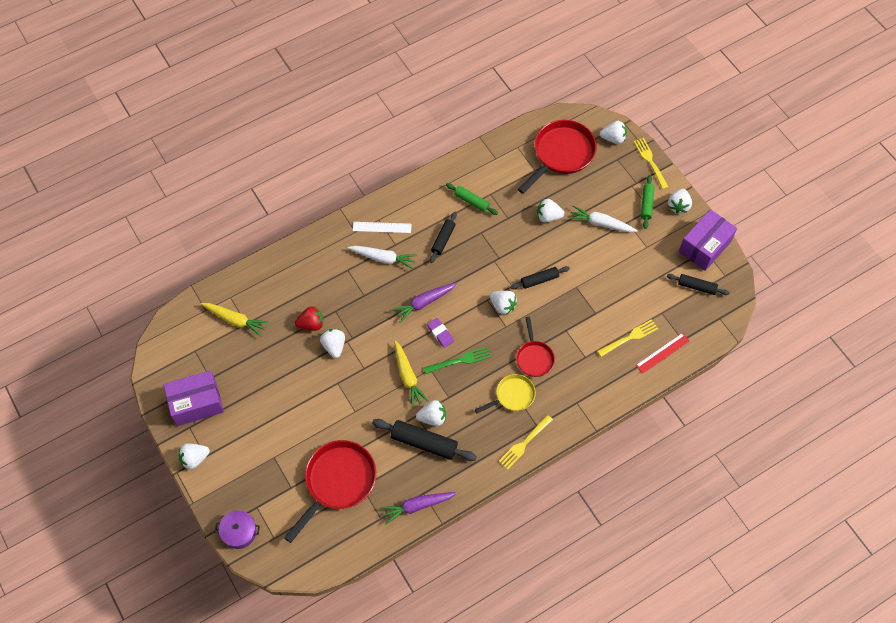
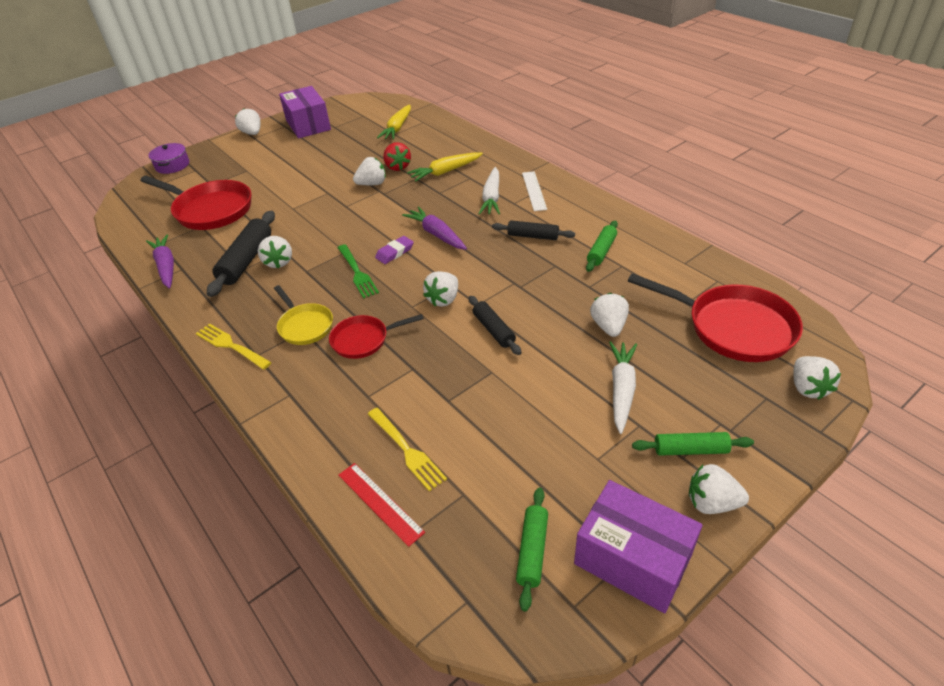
camera: 85 degrees right, 20 degrees down
yellow carrot [394,341,428,407] -> yellow carrot moved to [407,152,483,182]
yellow fork [634,138,668,189] -> none
black rolling pin [667,274,730,295] -> green rolling pin [516,487,548,611]

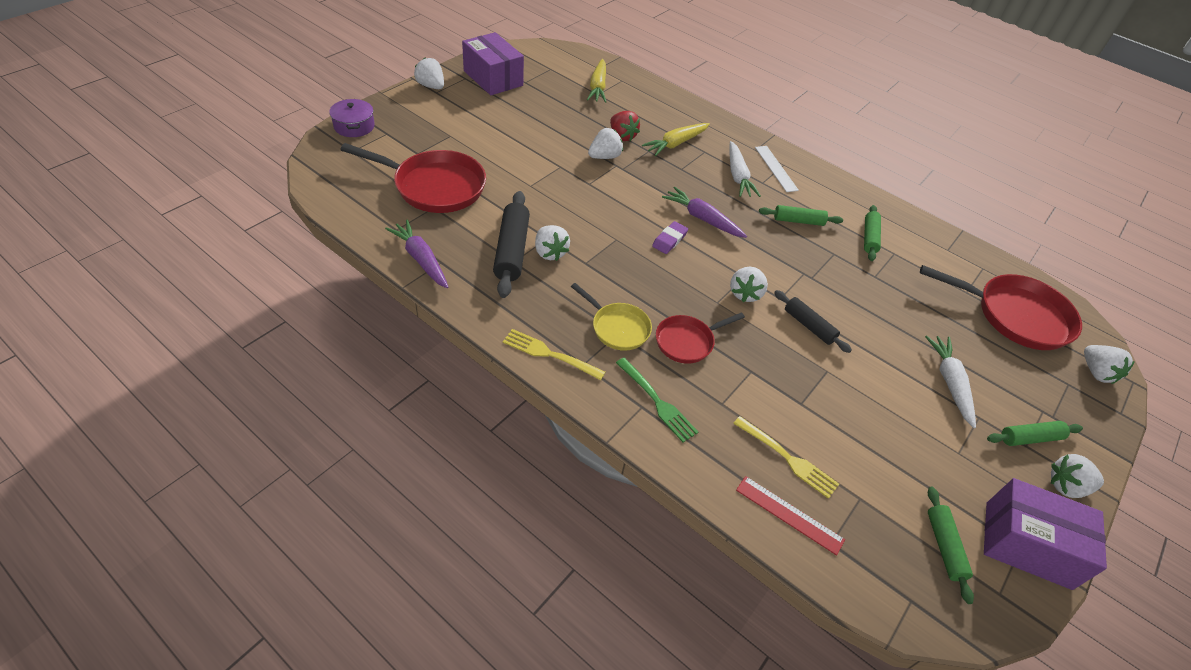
camera: 20 degrees left, 5 degrees up
green fork [338,244,379,299] -> green fork moved to [616,358,698,442]
black rolling pin [492,220,575,240] -> green rolling pin [759,205,843,226]
white strawberry [590,293,629,337] -> none

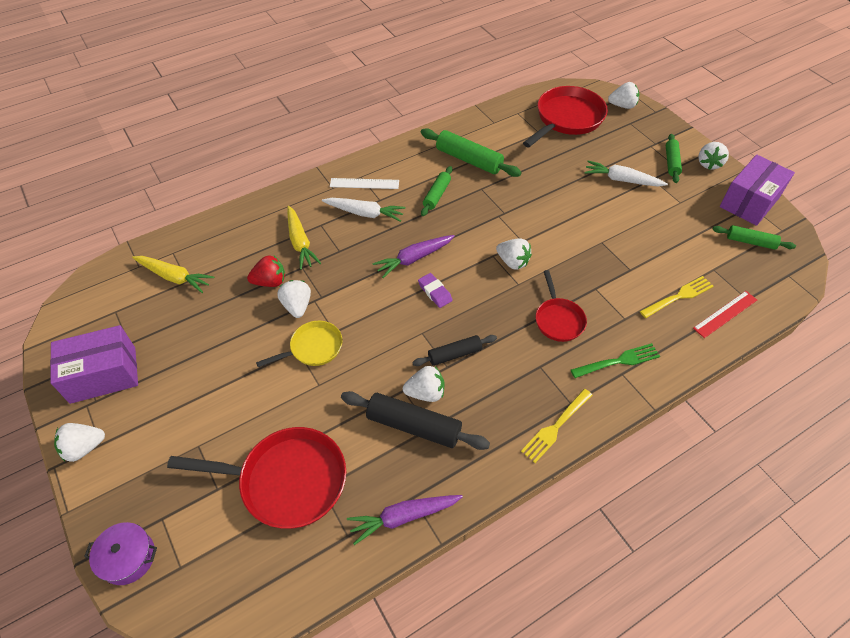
camera: 65 degrees left, 5 degrees up
red pan [340,143,486,213] -> red pan turned 60 degrees clockwise [167,427,346,529]
yellow pan [571,283,652,351] -> yellow pan moved to [256,321,343,367]
black rolling pin [774,290,852,353] -> black rolling pin moved to [412,335,497,366]
green rolling pin [864,205,881,261] -> green rolling pin [421,128,522,177], size x1.62

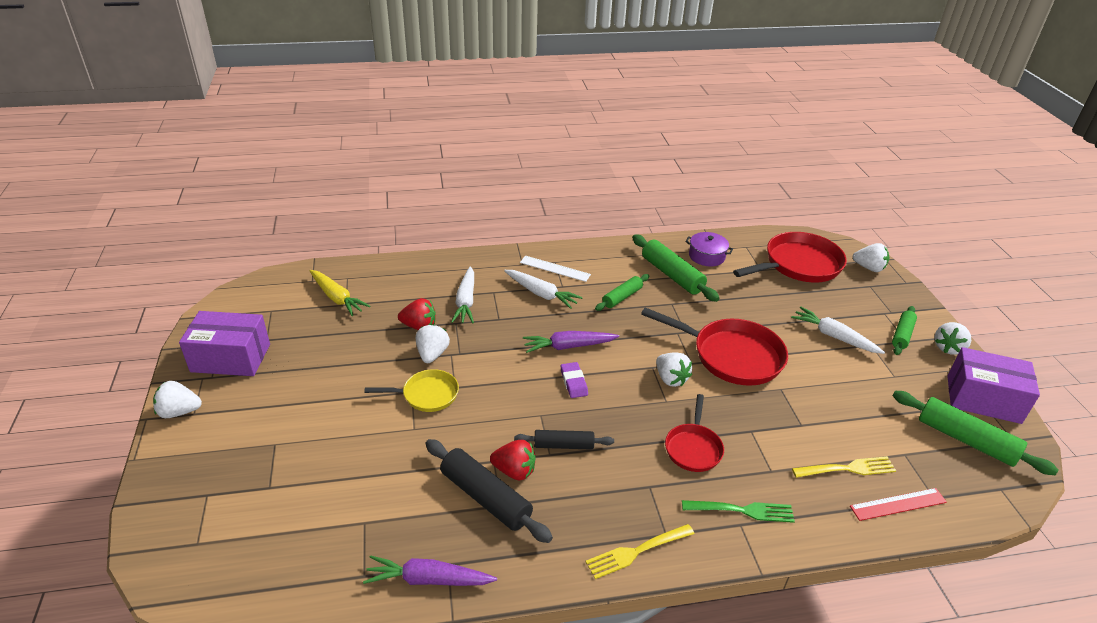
camera: 20 degrees right, 15 degrees down
purple pot [84,522,157,585] -> purple pot moved to [685,232,733,266]
red pan [167,427,346,529] -> red pan moved to [641,307,788,386]
yellow carrot [287,206,321,270] -> white carrot [451,266,474,323]
white strawberry [403,366,444,402] -> red strawberry [490,440,536,480]
green rolling pin [712,225,796,250] -> green rolling pin [893,391,1058,475], size x1.62
purple box [720,155,795,226] -> purple box turned 45 degrees clockwise [947,347,1040,424]

